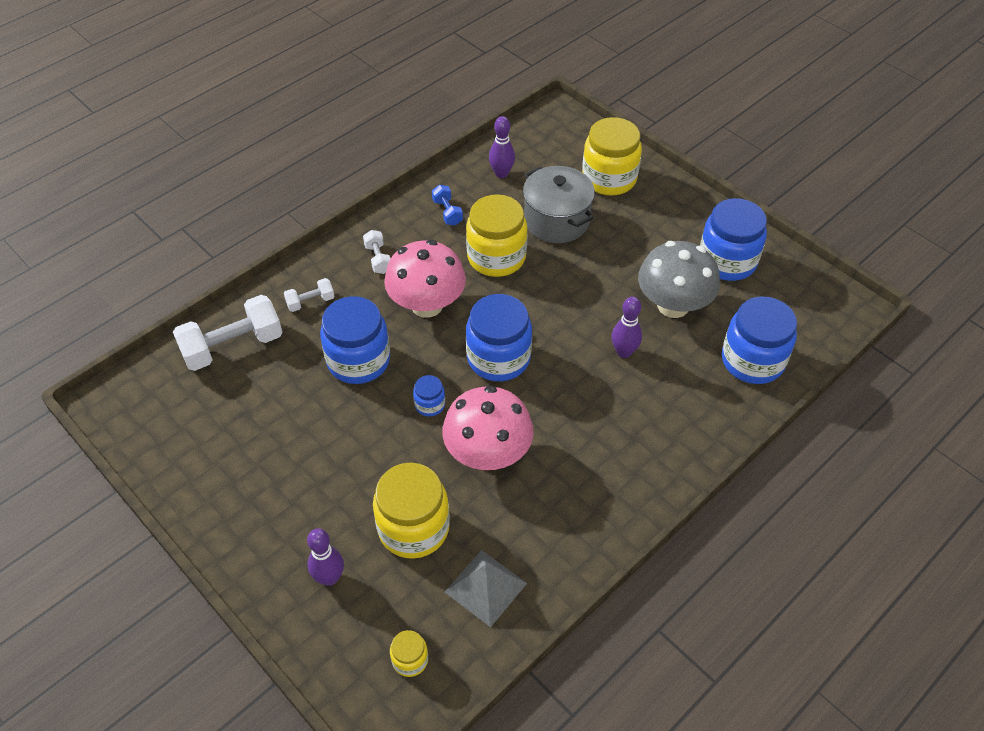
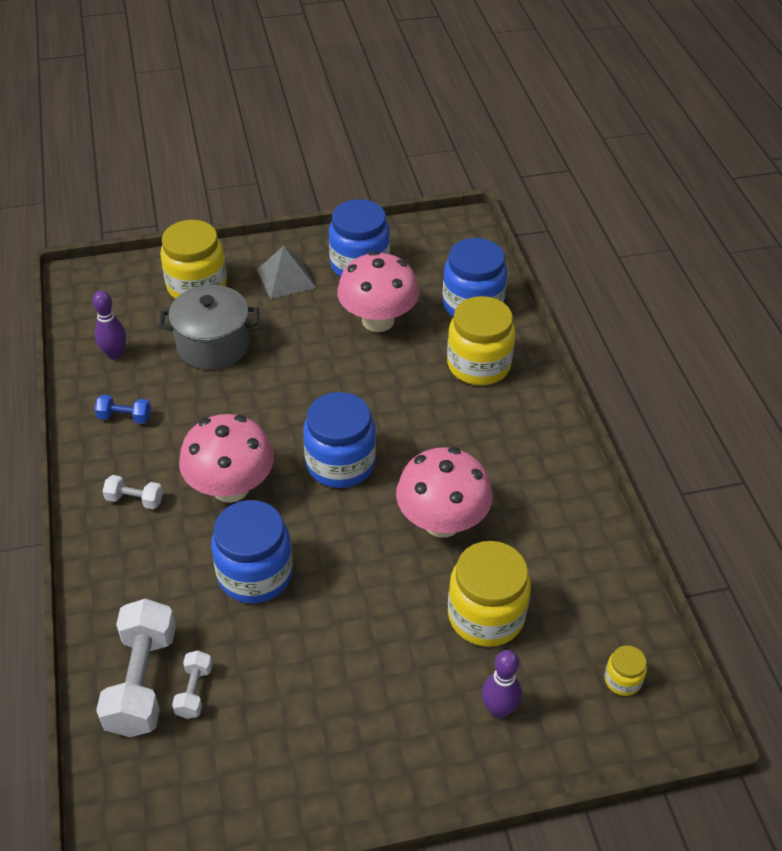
camera: 60 degrees left, 5 degrees down
white dumbbell [284,278,335,312] -> white dumbbell moved to [172,651,212,719]
blue jar [413,375,445,416] -> none
grey pyramid [445,550,527,627] -> grey pyramid moved to [257,246,316,299]
yellow jar [466,194,528,277] -> yellow jar moved to [447,296,515,385]
purple bowling pin [611,297,642,358] -> none
grey mushroom [638,241,720,318] -> pink mushroom [337,251,419,332]

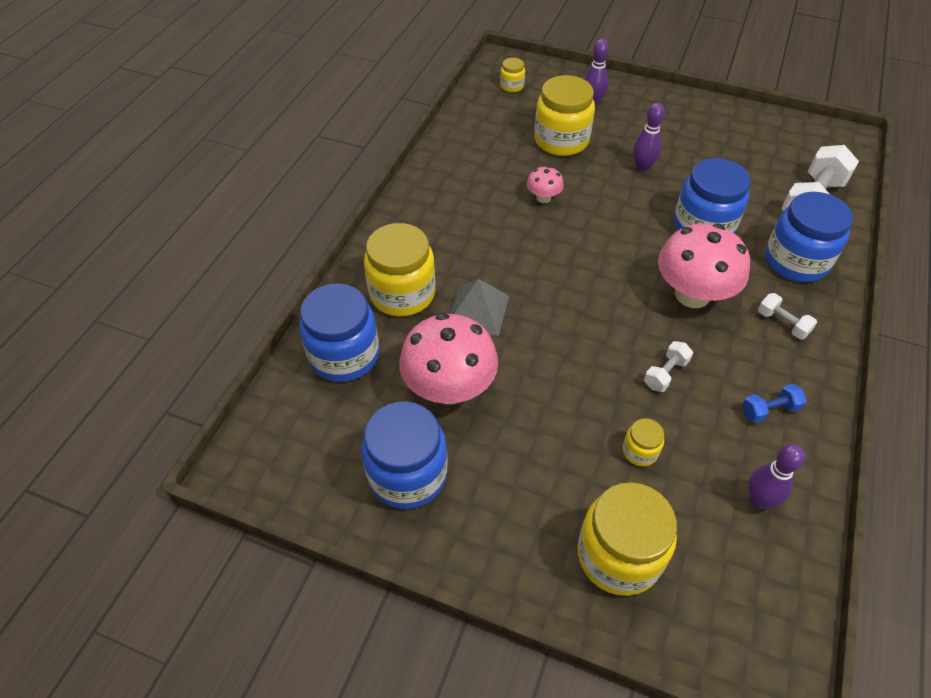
camera: 145 degrees left, 5 degrees up
blue dumbbell [94,395,151,424] -> blue dumbbell turned 60 degrees counterclockwise [742,384,807,423]
grey pot [159,285,259,370] -> yellow jar [623,418,664,466]
white dumbbell [172,651,212,719] -> white dumbbell moved to [644,341,693,392]
grey pyramid [257,246,316,299] -> grey pyramid moved to [450,279,509,336]
blue jar [303,392,376,488] -> blue jar moved to [765,192,853,282]
pink mushroom [396,447,493,538] -> pink mushroom [527,166,564,203], size x0.47
none -> purple bowling pin [633,103,665,172]

